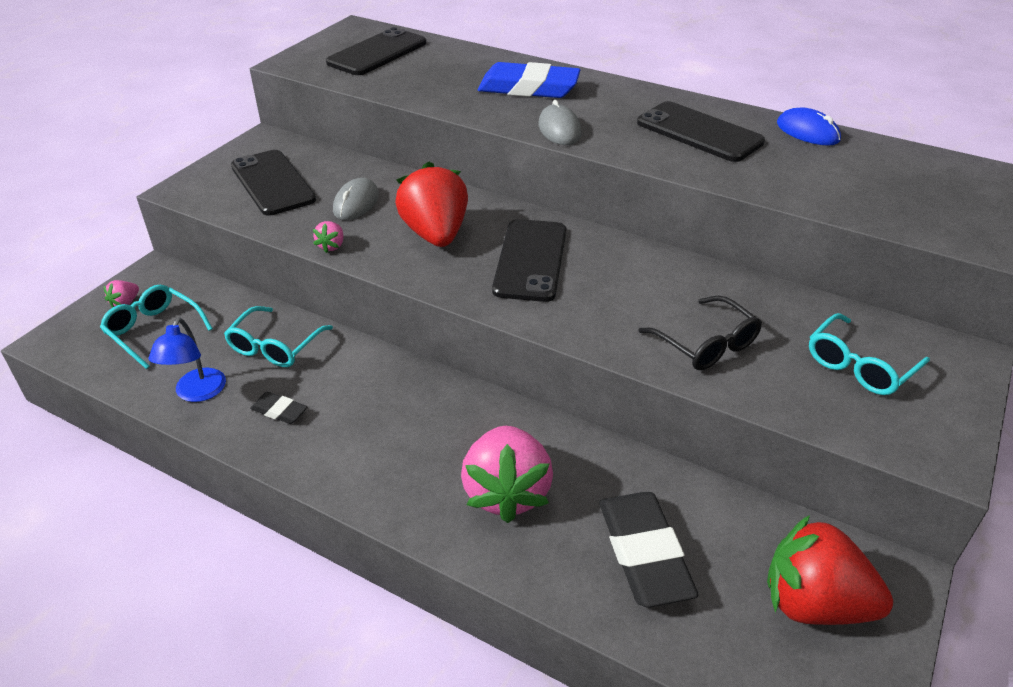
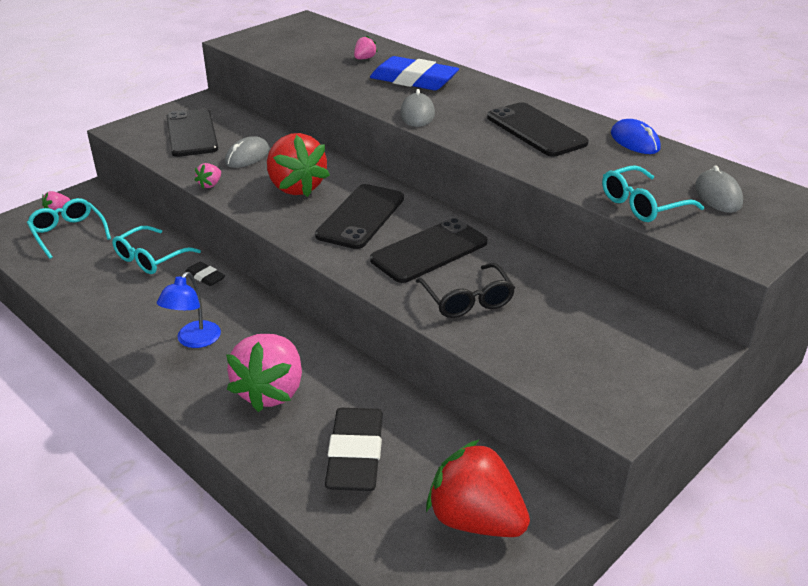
camera: 15 degrees right, 5 degrees down
blue lamp [149,318,226,402] -> blue lamp moved to [157,272,221,348]
black eraser [250,392,307,424] -> black eraser moved to [185,262,225,286]
black phone [326,27,426,75] -> black phone moved to [370,218,488,283]
red strawberry [395,162,468,247] -> red strawberry turned 150 degrees clockwise [267,133,330,197]
turquoise glasses [809,313,930,395] -> turquoise glasses moved to [602,165,704,222]
none -> pink strawberry [354,36,377,59]
none -> grey mouse [695,165,743,213]

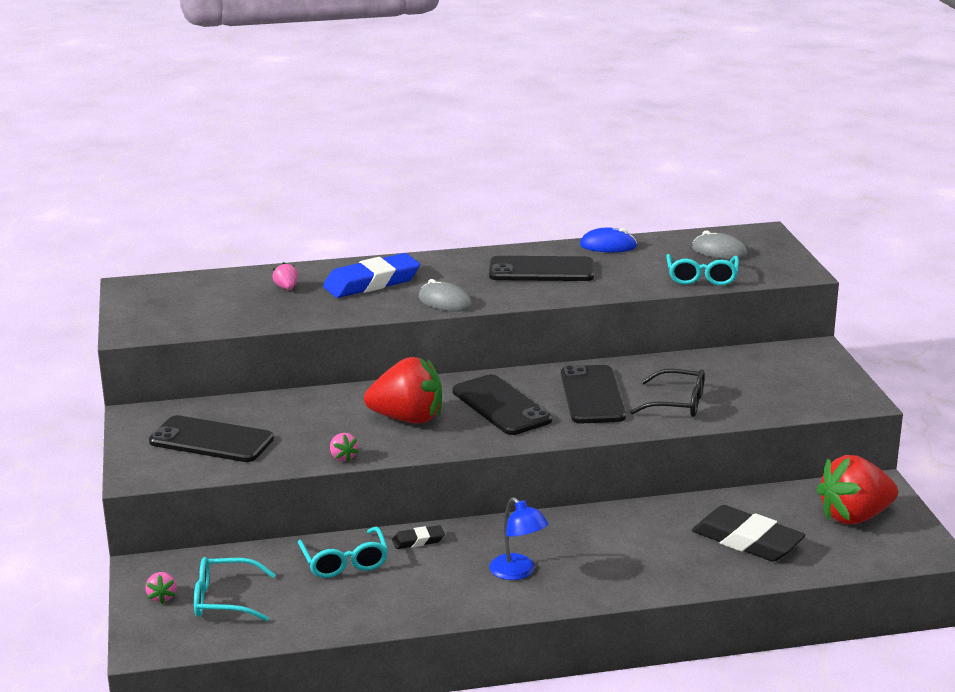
camera: 55 degrees left, 10 degrees down
grey mouse [225,136,269,168] -> none
pink strawberry [226,334,302,412] -> none

